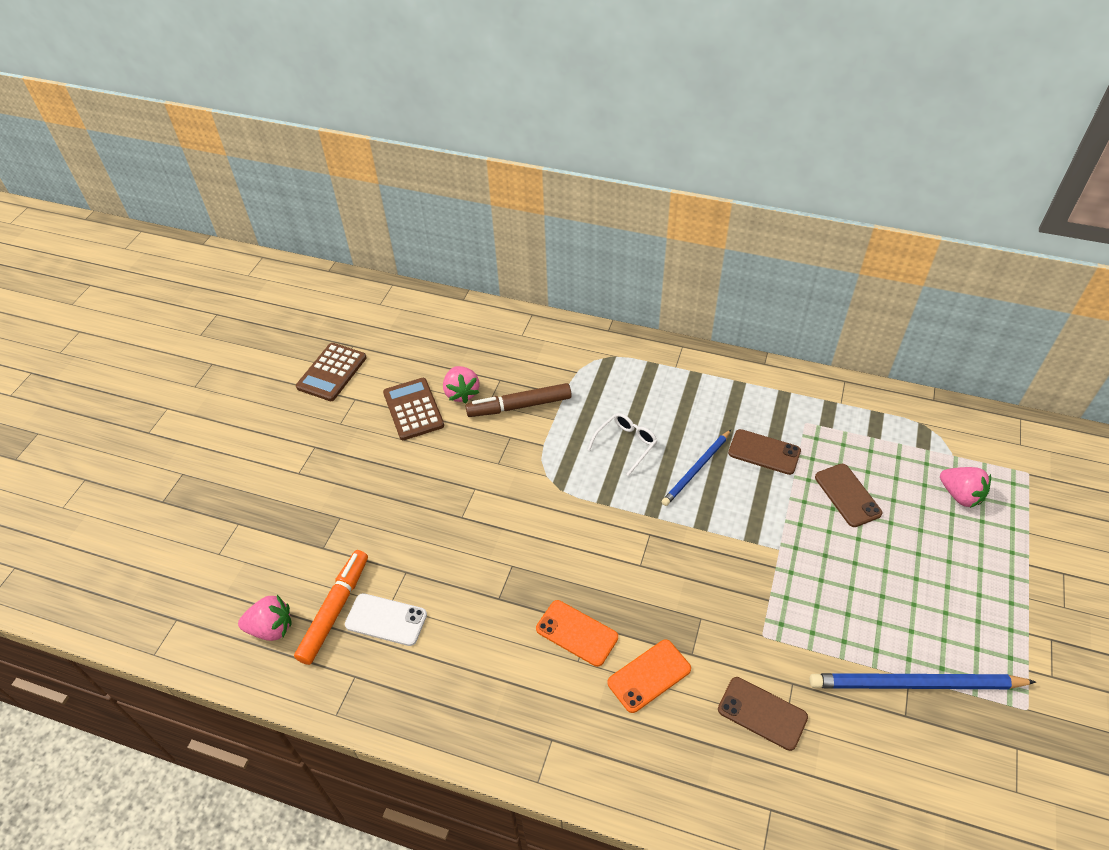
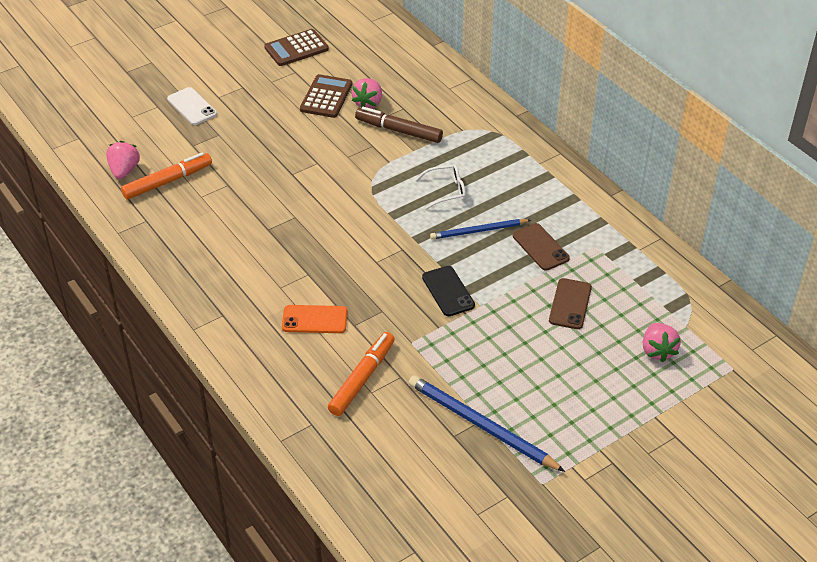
camera: 35 degrees right, 5 degrees down
pink strawberry [238,595,292,641] -> pink strawberry turned 120 degrees counterclockwise [106,141,140,179]
white phone [345,593,427,646] -> white phone moved to [167,87,217,125]
orange phone [536,600,618,667] -> none
brown phone [718,677,808,751] -> orange marker [328,332,395,416]
none -> black phone [422,266,475,316]

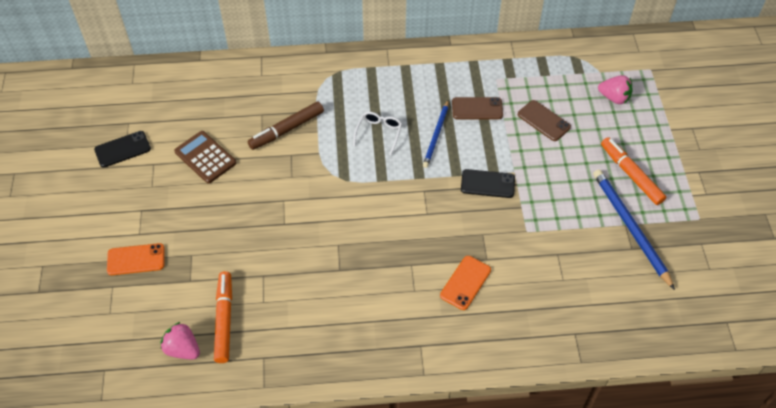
camera: 60 degrees left, 10 degrees up
white phone [167,87,217,125] -> orange phone [107,243,165,275]
brown calculator [264,29,329,66] -> black phone [94,131,151,167]
orange marker [328,332,395,416] -> orange marker moved to [601,137,666,205]
pink strawberry [351,78,382,109] -> none
blue pencil [409,375,565,472] -> blue pencil turned 90 degrees clockwise [593,169,675,290]

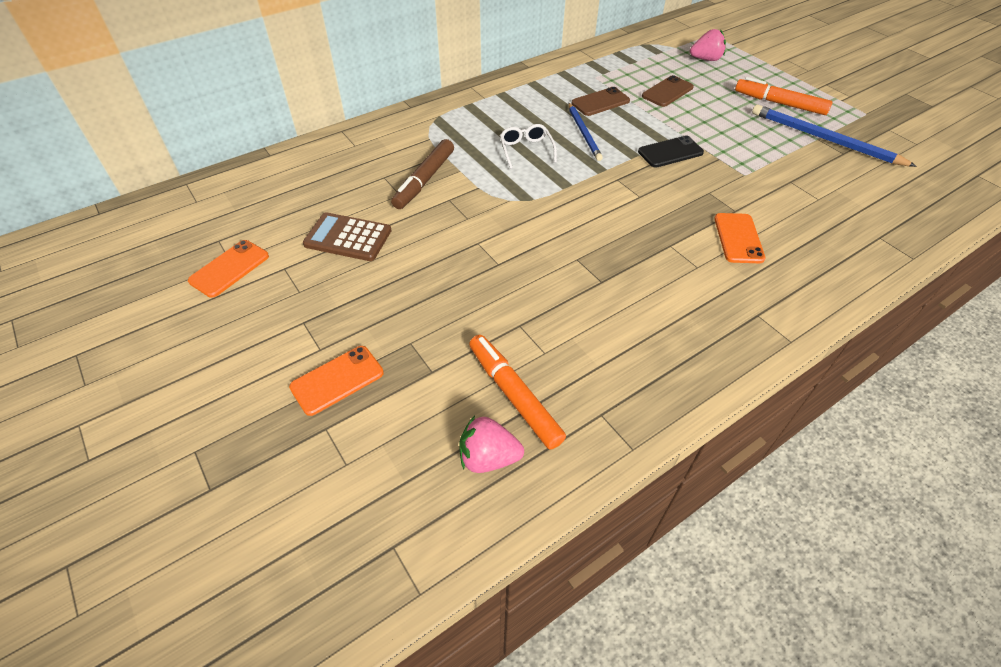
camera: 30 degrees left, 5 degrees down
black phone [94,131,151,167] -> orange phone [188,240,269,298]
brown phone [518,100,571,141] -> brown phone turned 60 degrees counterclockwise [642,75,694,107]

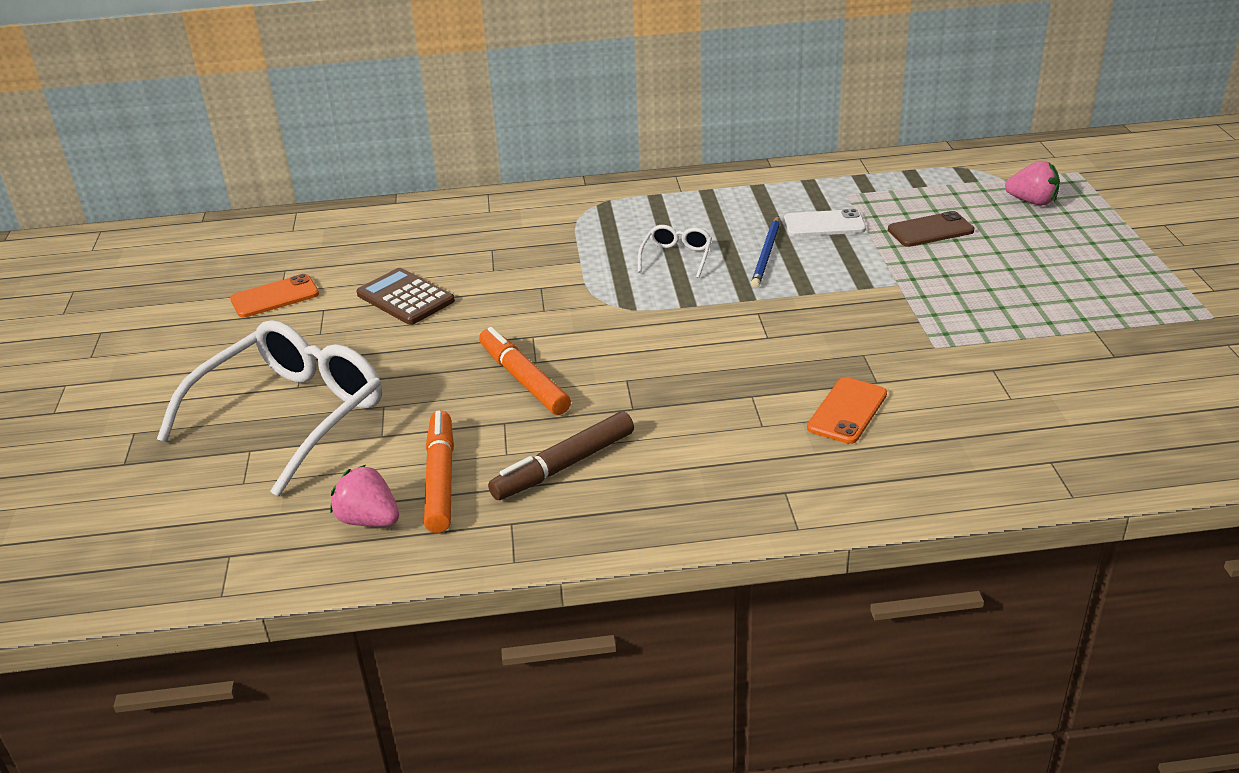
camera: 30 degrees right, 15 degrees down
orange phone [289,346,384,416] -> white glasses [157,320,382,497]
brown marker [391,139,454,209] -> brown marker moved to [488,411,634,500]
brown phone [572,87,630,116] -> white phone [784,209,866,237]
black phone [638,136,704,167] -> none
orange marker [735,77,833,115] -> orange marker moved to [479,327,571,415]
blue pencil [752,104,917,167] -> none

